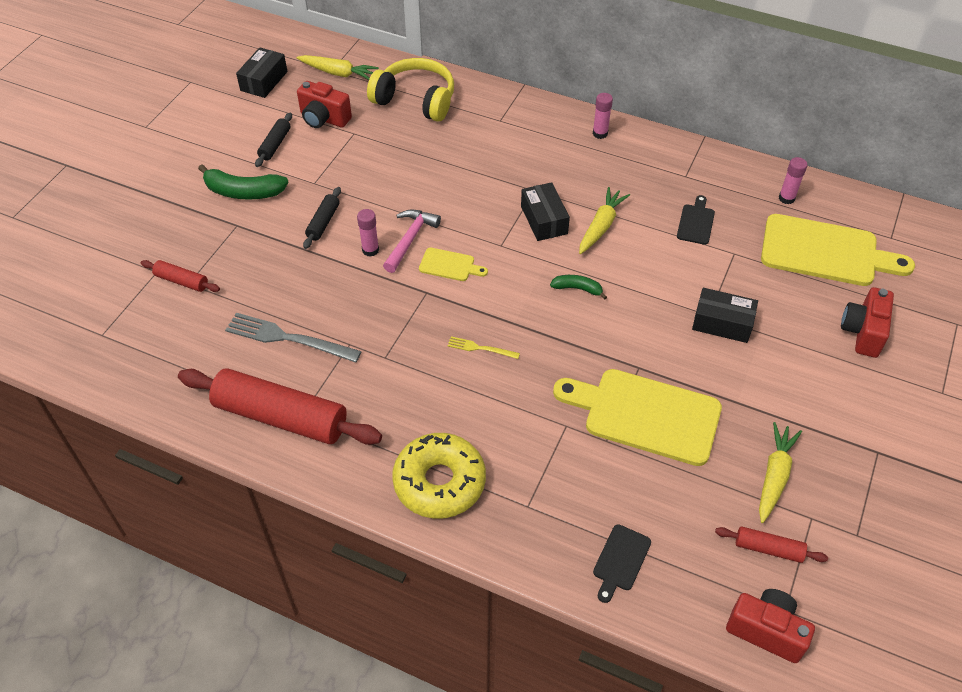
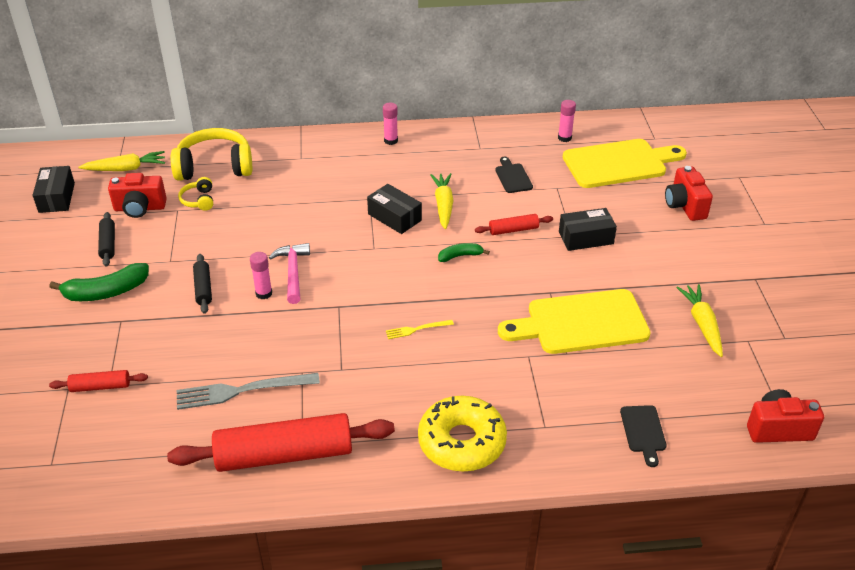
camera: 30 degrees left, 10 degrees down
yellow cutting board [419,248,488,281] -> none
red rolling pin [715,526,828,563] -> red rolling pin moved to [475,214,553,235]
none -> yellow headphones [178,177,213,211]

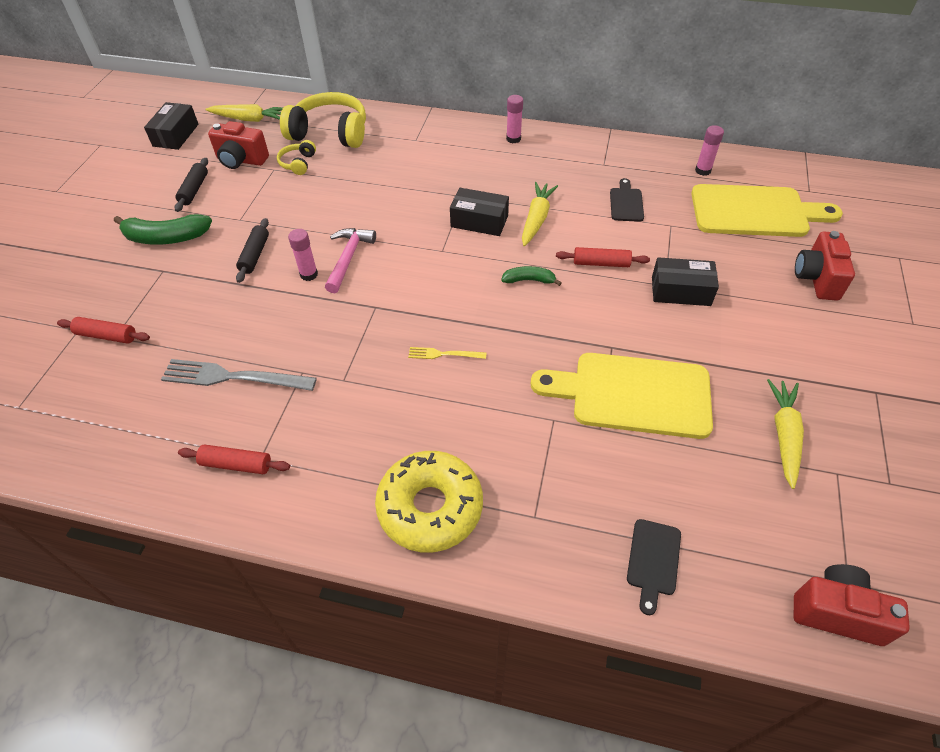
camera: 20 degrees right, 10 degrees up
red rolling pin [167,413,395,472] -> red rolling pin [178,444,290,474], size x0.46
black box [367,184,422,234] -> black box turned 45 degrees counterclockwise [450,188,509,236]

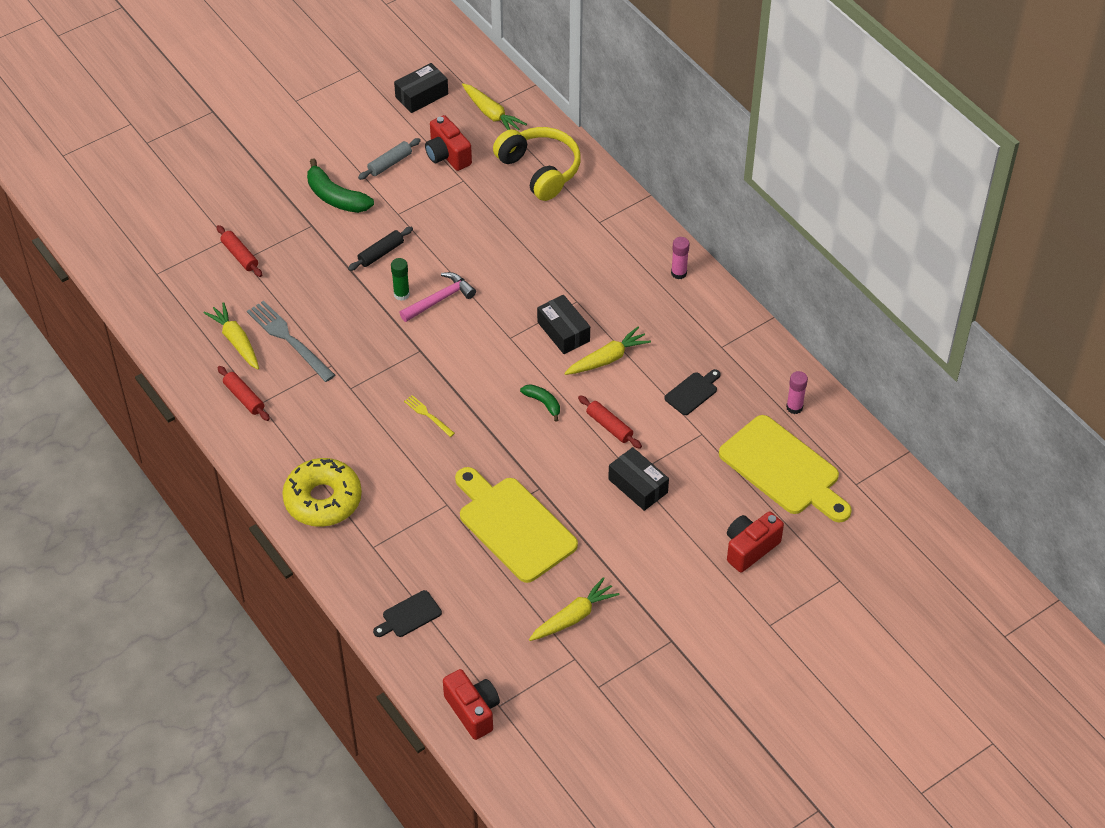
camera: 40 degrees right, 0 degrees up
black rolling pin [175,158,208,212] -> grey rolling pin [358,138,421,180]
yellow headphones [277,140,316,175] -> none
pink glue stick [288,229,318,281] -> green glue stick [391,258,410,301]
none -> yellow carrot [203,302,259,370]

